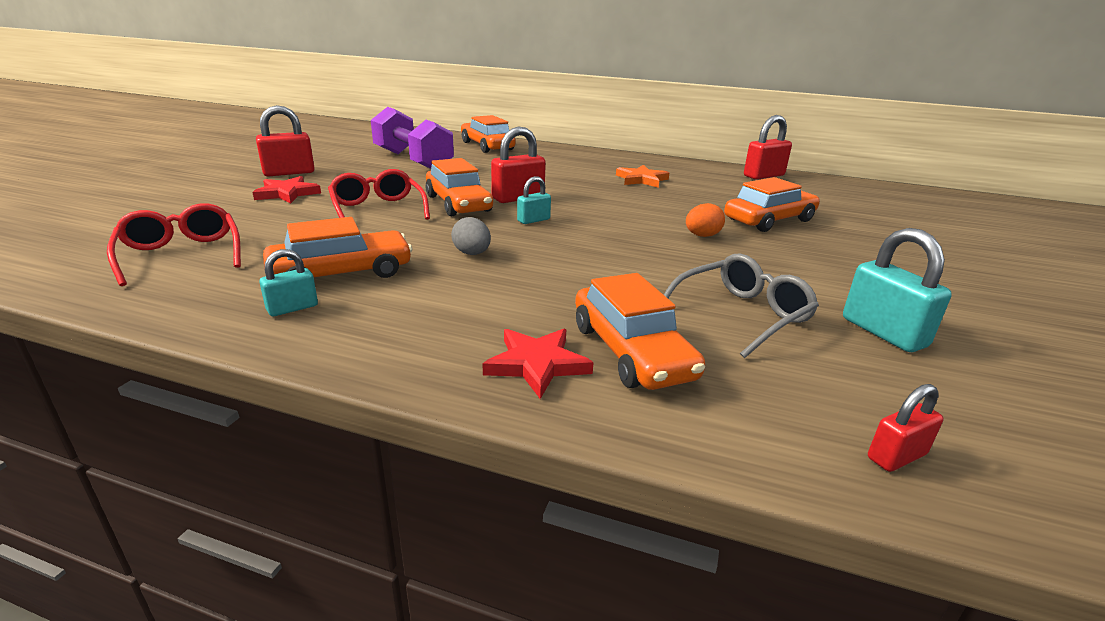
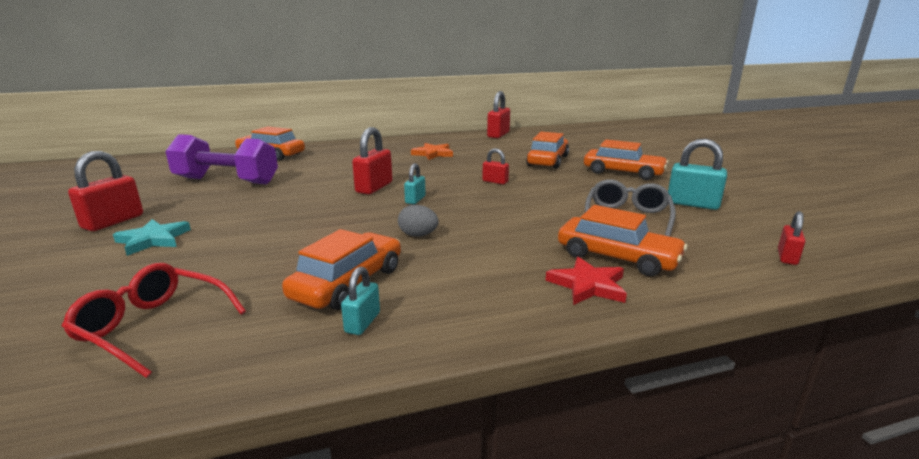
camera: 35 degrees left, 5 degrees down
red star [252,176,321,203] -> turquoise star [113,219,191,256]
red glasses [328,169,430,220] -> none
orange car [426,158,493,216] -> orange car moved to [584,139,669,180]
orange egg [686,203,725,237] -> none
none -> red padlock [482,148,509,184]

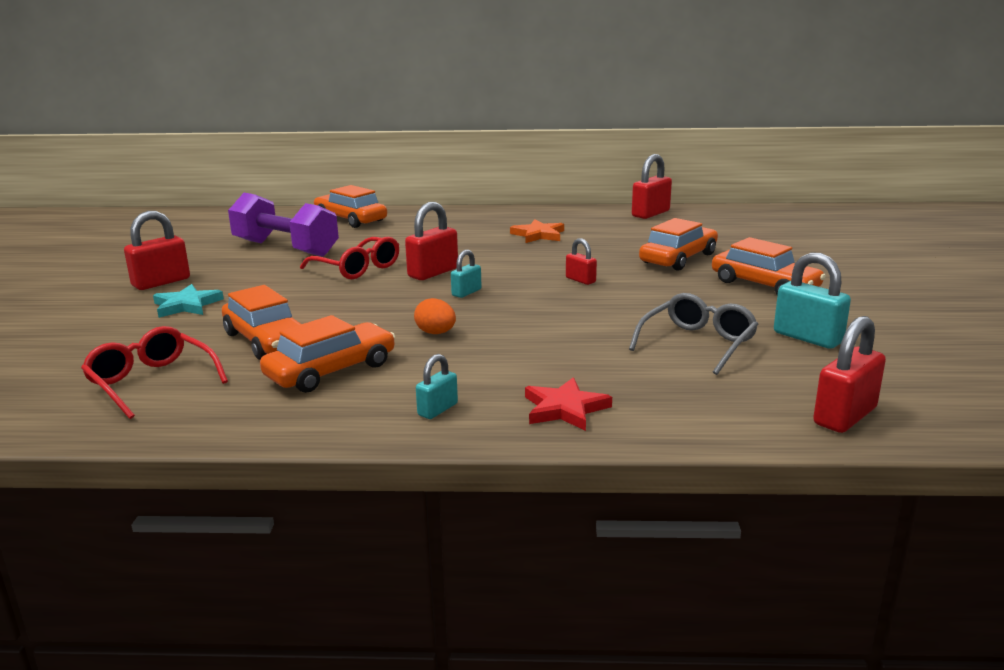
camera: 20 degrees right, 0 degrees up
turquoise padlock [341,266,380,335] -> turquoise padlock moved to [416,354,458,419]
grey egg [398,205,439,236] -> orange egg [414,298,456,334]
orange car [558,205,688,276] -> orange car moved to [222,285,301,360]
red padlock [778,211,805,265] -> red padlock [813,316,886,433], size x1.72
none -> red glasses [300,236,399,279]

